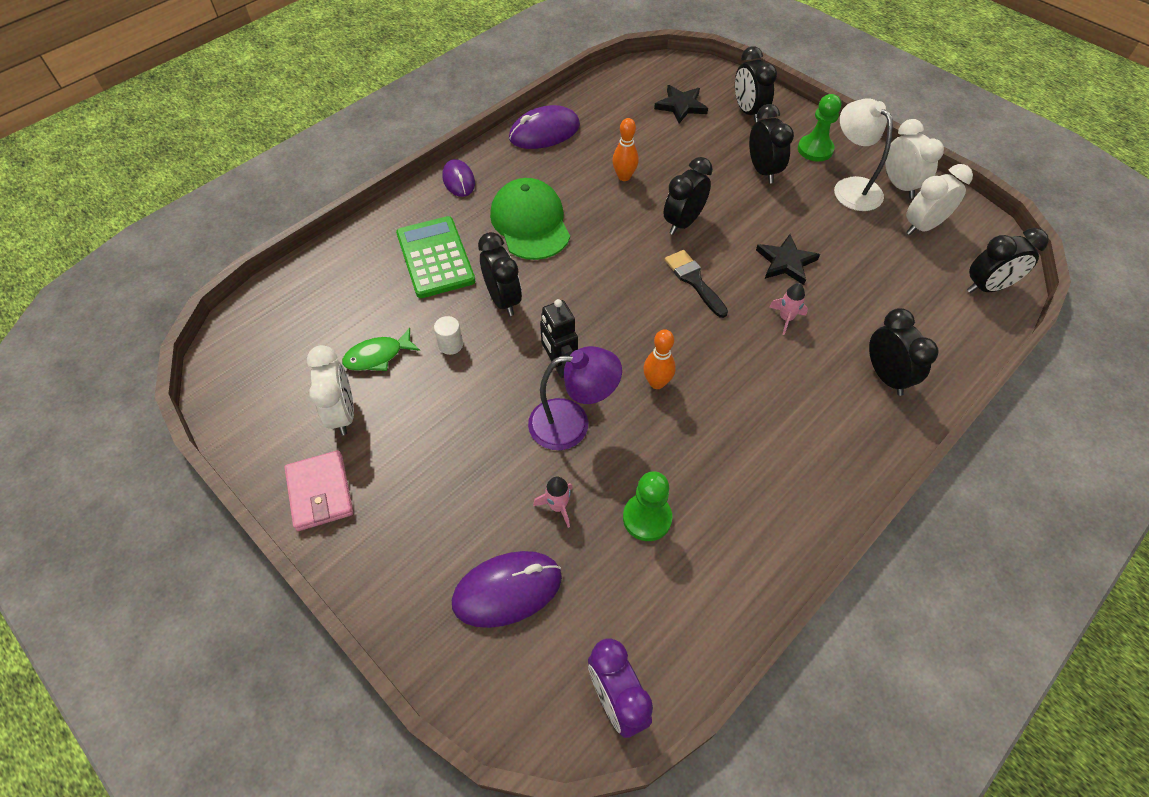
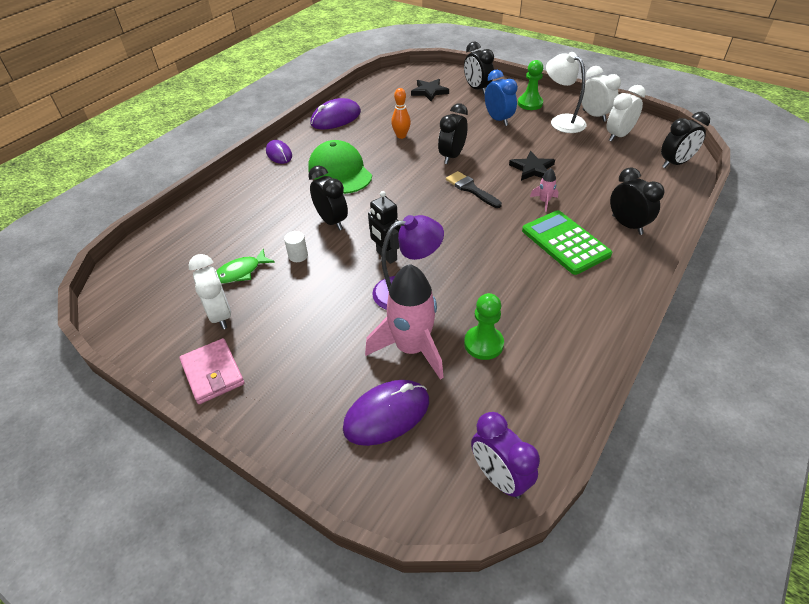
camera: 10 degrees left, 10 degrees down
green calculator [396,216,475,298] -> green calculator moved to [522,210,612,275]
pink rocket [533,477,573,528] -> pink rocket [365,264,444,380], size x2.31
orange bowling pin [643,329,676,389] -> none
black clock [749,104,794,184] -> blue clock [485,70,518,126]

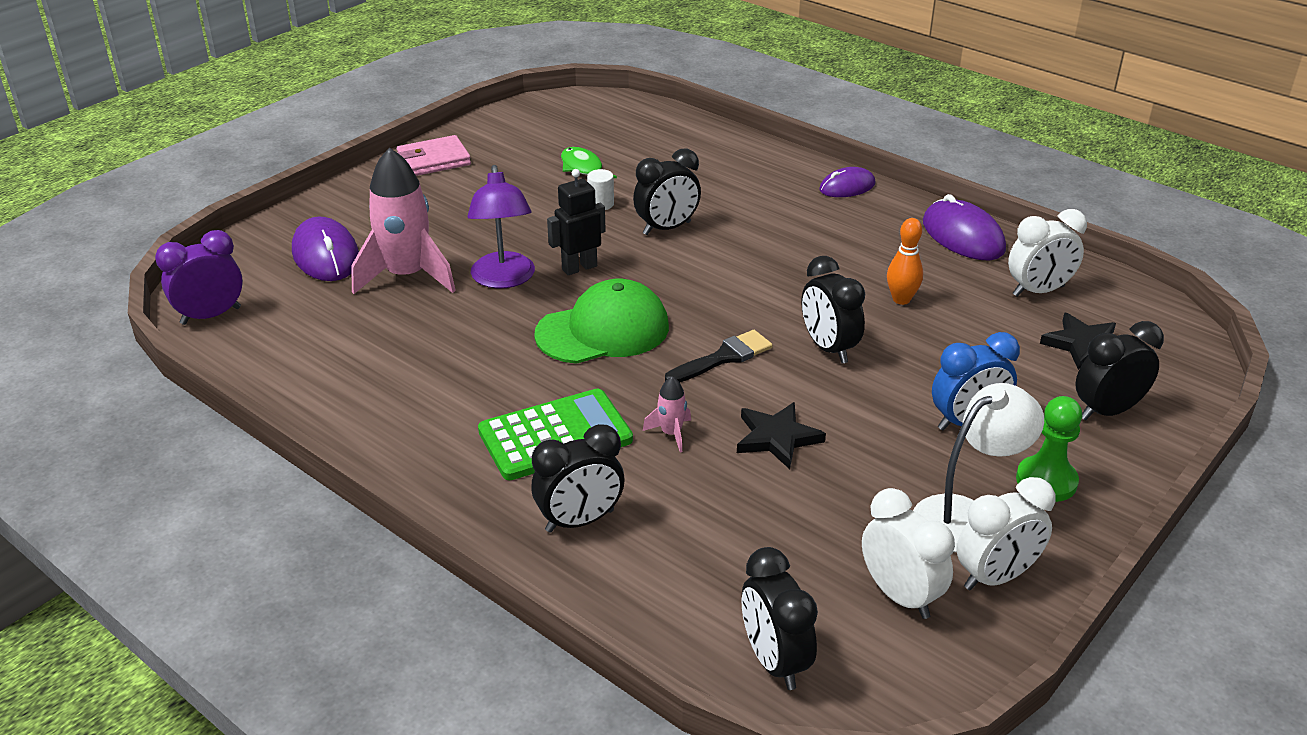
camera: 95 degrees right, 10 degrees down
white clock [188,254,231,329] -> white clock moved to [1008,209,1087,297]
green cap [308,140,372,194] -> green cap moved to [534,279,669,364]
black clock [438,103,468,164] -> black clock turned 150 degrees counterclockwise [802,256,865,364]
green pawn [464,293,504,360] -> none

